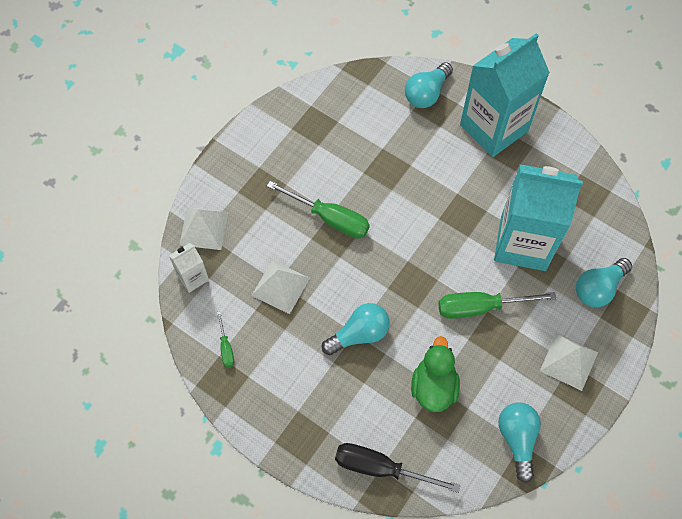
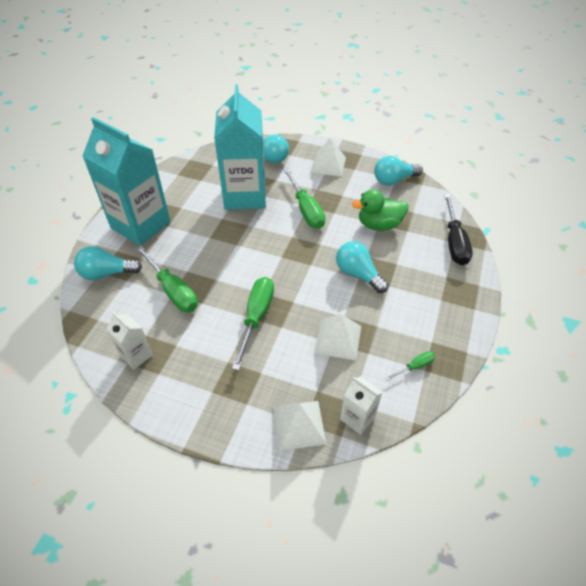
camera: 105 degrees left, 15 degrees down
turquoise light bulb [405,62,453,108] -> turquoise light bulb turned 150 degrees clockwise [74,246,142,280]
none -> white carton [107,312,153,370]
none -> green screwdriver [136,246,198,312]

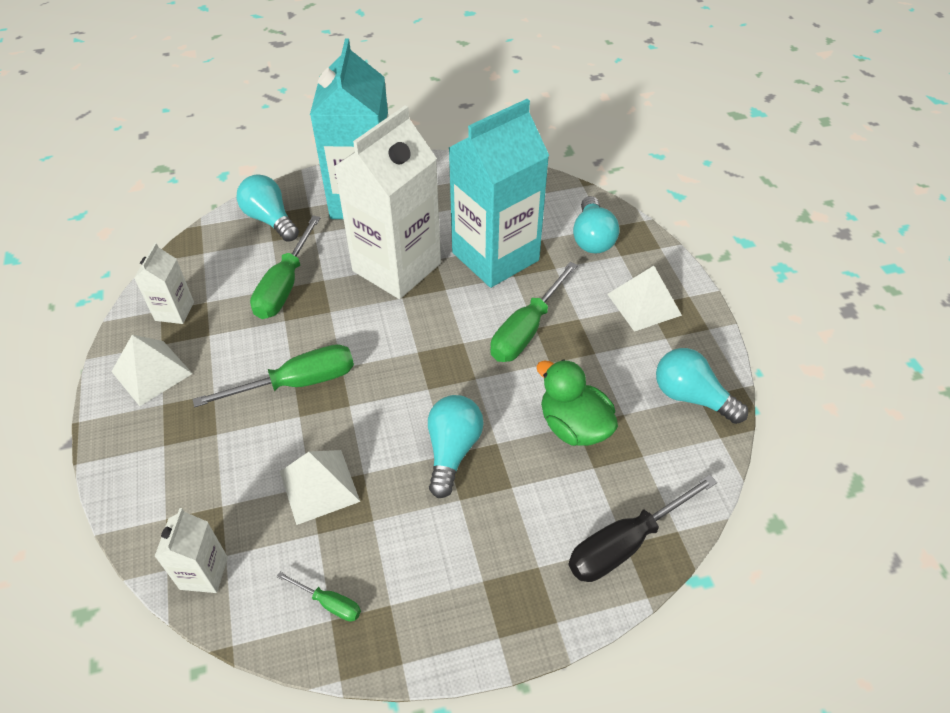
camera: 55 degrees right, 0 degrees up
white pyramid [273,401,326,451] -> white pyramid moved to [111,335,193,406]
none -> white carton [334,106,441,299]

